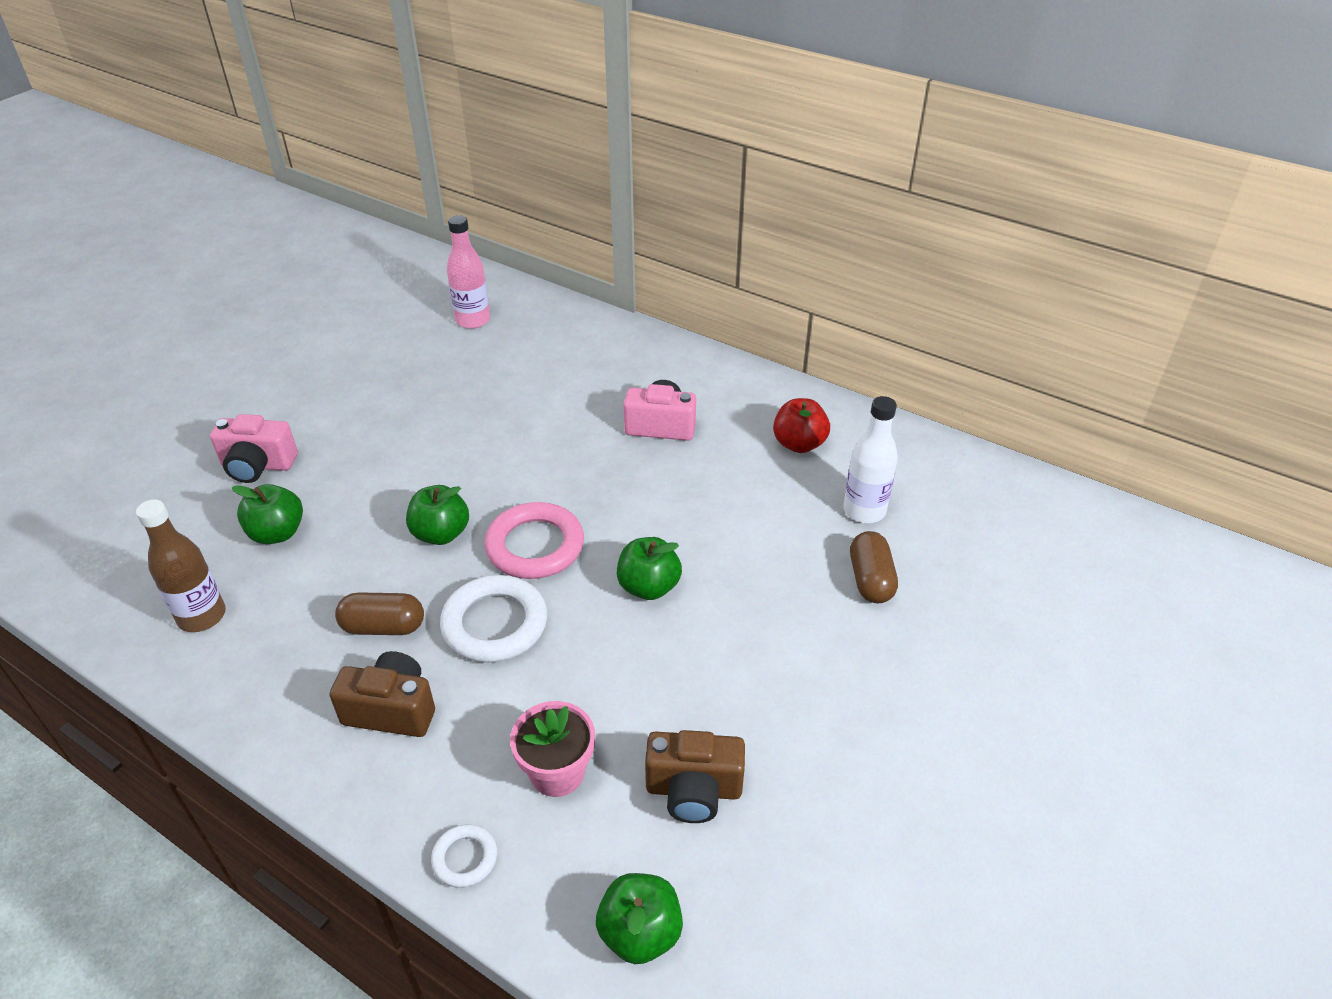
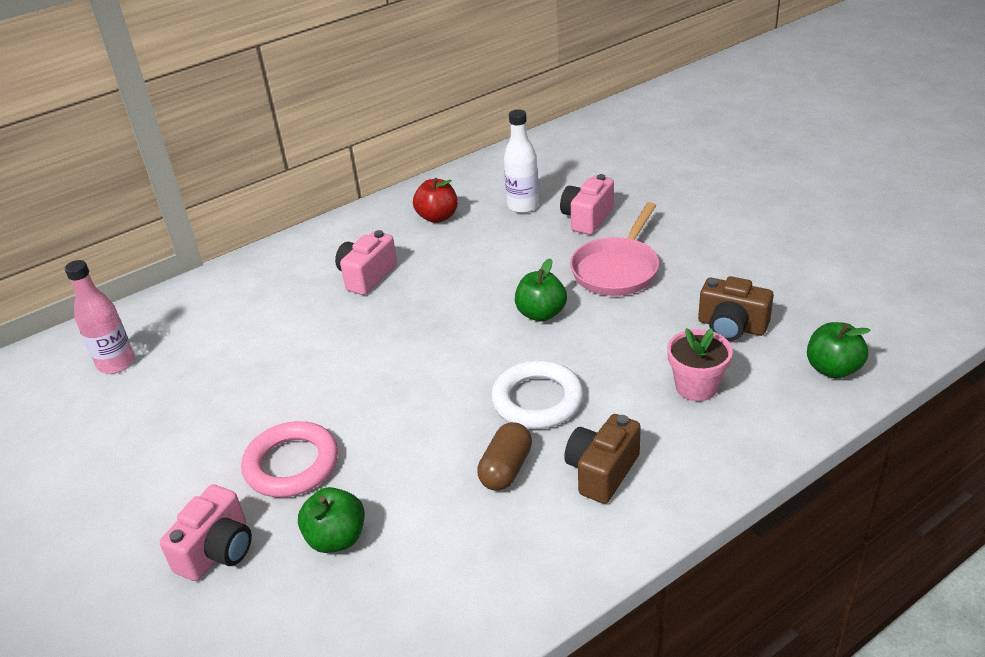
camera: 65 degrees left, 5 degrees down
brown bottle [136,499,226,632] -> none
green apple [406,485,469,545] -> none
white ring [431,824,497,888] -> none
pink ring [484,502,584,579] -> pink ring moved to [241,421,338,497]
brown camera [645,730,745,823] -> brown camera turned 90 degrees clockwise [698,276,774,341]
brown capsule [850,531,898,603] -> pink camera [560,174,614,235]
none -> pink pan [570,202,659,296]

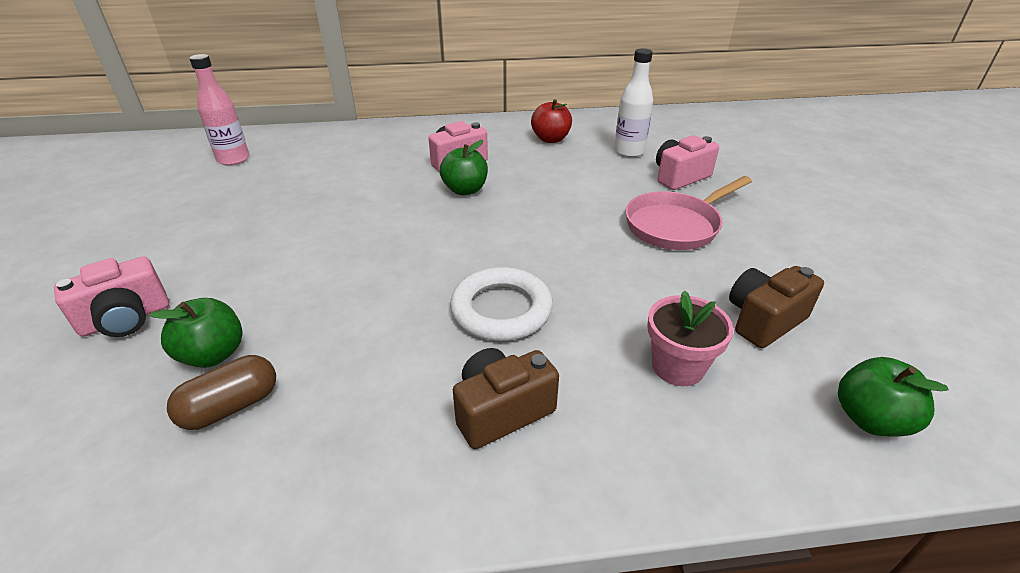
camera: 25 degrees right, 0 degrees up
pink ring [241,421,338,497] -> none
brown capsule [477,422,532,491] -> brown capsule moved to [167,355,276,430]
green apple [515,258,567,322] -> green apple moved to [440,140,488,195]
brown camera [698,276,774,341] -> brown camera turned 90 degrees clockwise [729,266,824,348]

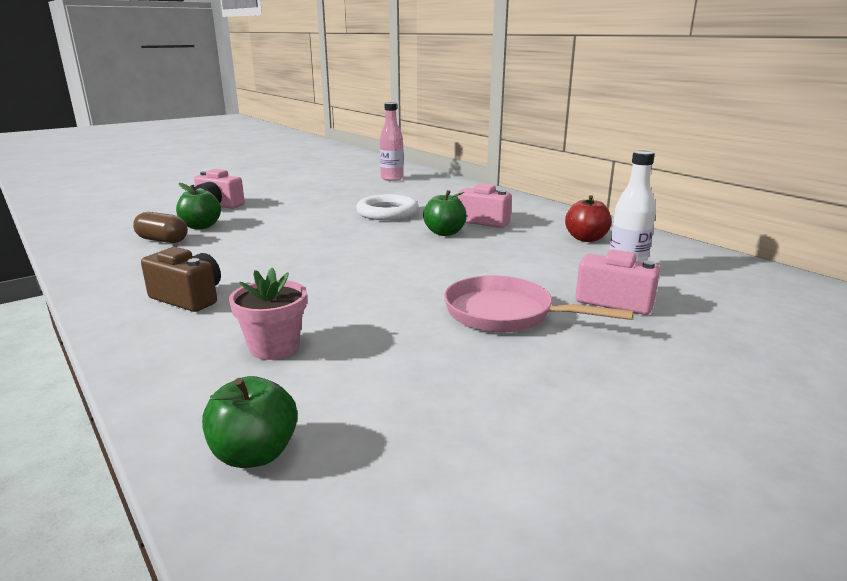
camera: 60 degrees right, 15 degrees down
white ring [450,267,553,341] -> white ring moved to [356,194,419,220]
brown camera [729,266,824,348] -> none

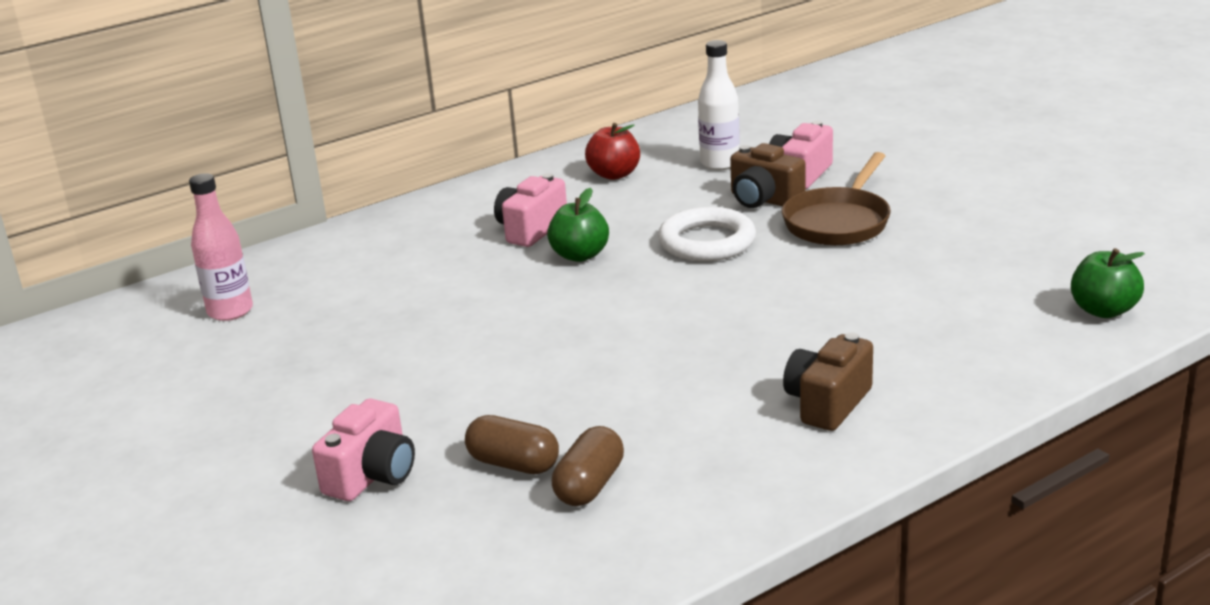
camera: 85 degrees left, 5 degrees up
green apple [176,183,221,229] -> brown capsule [465,415,559,474]
pink flower pot [229,268,307,360] -> none
white ring [356,194,419,220] -> white ring moved to [658,207,756,261]
pink pan [444,275,634,333] -> brown pan [782,152,891,246]
none -> brown camera [730,143,806,208]

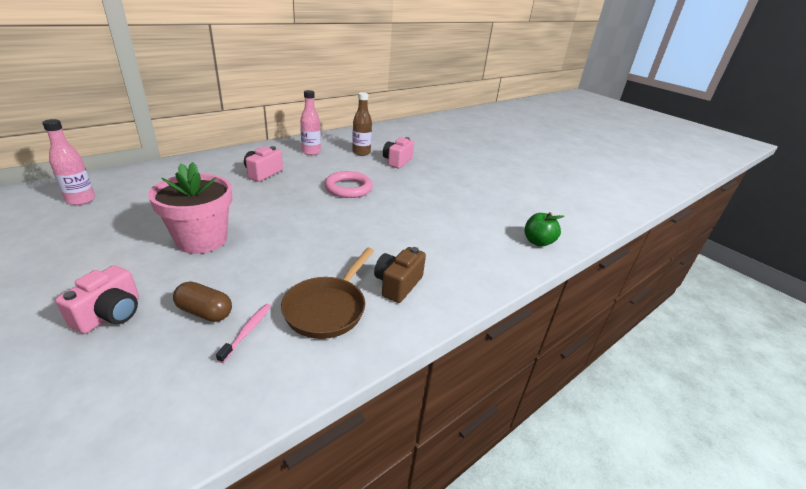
camera: 10 degrees left, 5 degrees up
green apple [547,188,609,262] -> none
brown capsule [552,426,624,506] -> pink toothbrush [216,304,271,363]
red apple [585,123,640,180] -> pink bottle [300,90,321,155]
white ring [658,207,756,261] -> pink ring [324,171,373,198]
white bottle [698,40,740,170] -> brown bottle [352,92,372,156]
brown camera [730,143,806,208] -> none
brown pan [782,152,891,246] -> brown pan moved to [281,248,374,339]
none -> pink flower pot [148,162,232,254]

